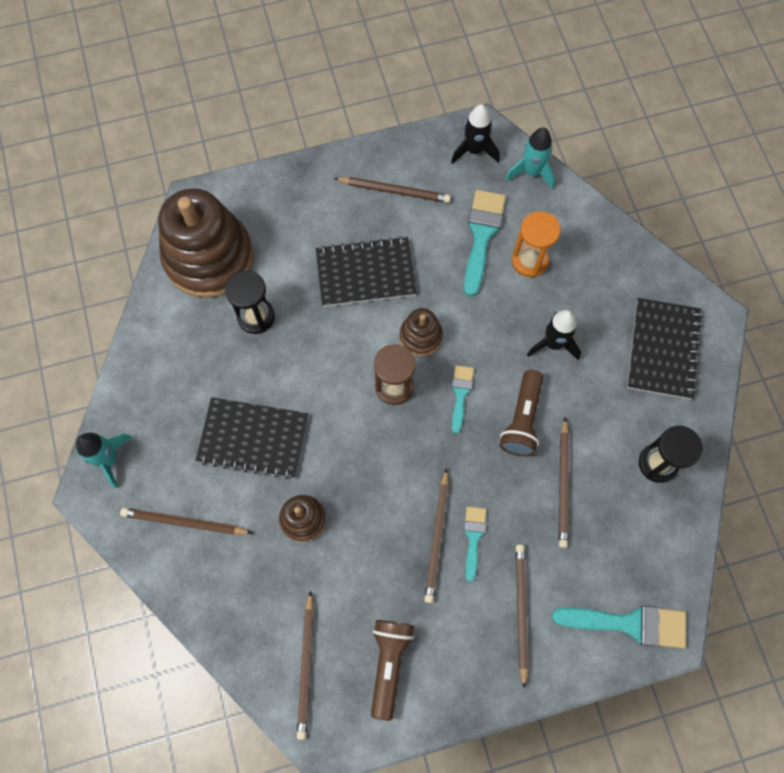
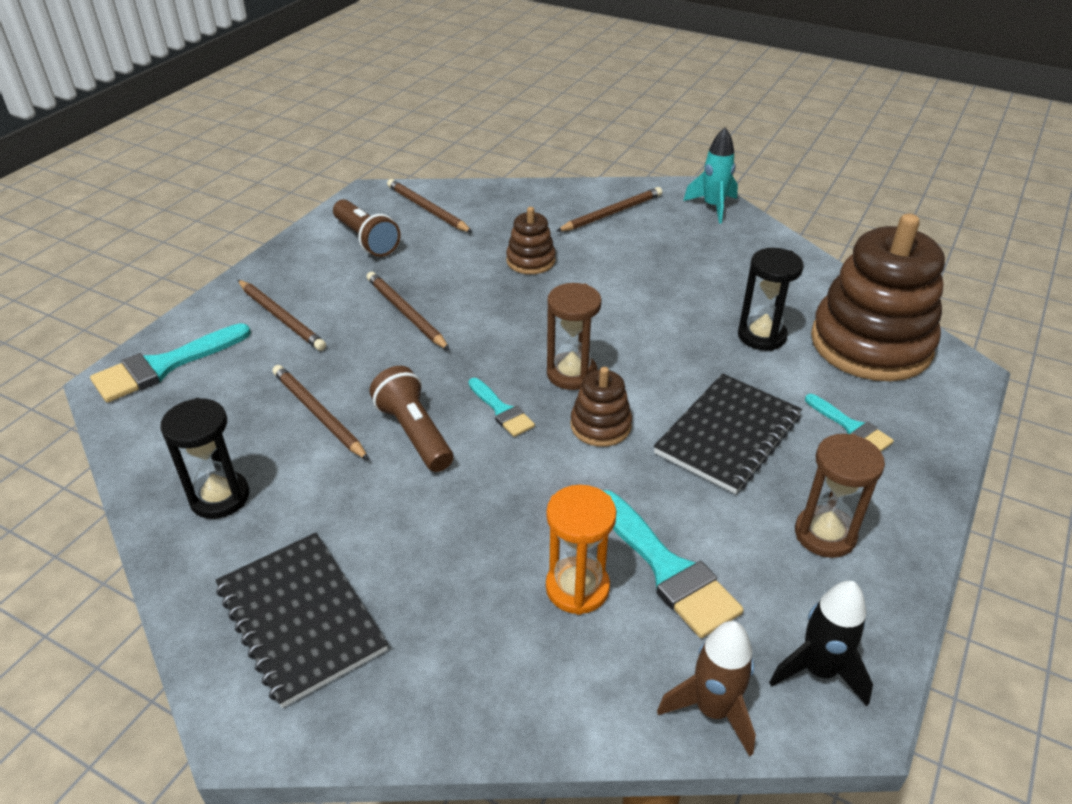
camera: 135 degrees right, 30 degrees down
black notebook [196,397,308,479] -> none
brown pencil [334,177,451,203] -> brown hourglass [795,434,885,558]
turquoise brush [464,506,486,582] -> turquoise brush moved to [805,394,894,451]
turquoise rocket [505,127,555,190] -> brown rocket [657,621,756,757]
black rocket [527,310,581,360] -> none

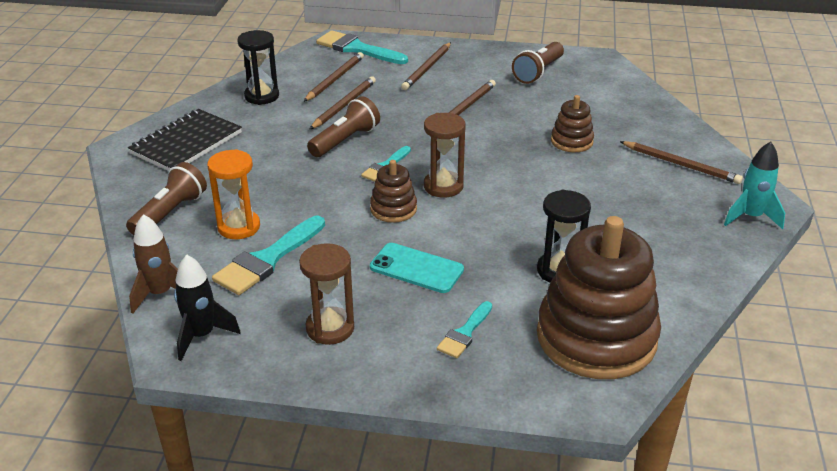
camera: 70 degrees right, 5 degrees down
brown pencil [387,179,473,233] -> brown pencil moved to [303,52,364,102]
black notebook [653,373,802,494] -> turquoise phone [370,243,464,293]
none -> brown flashlight [126,162,207,235]

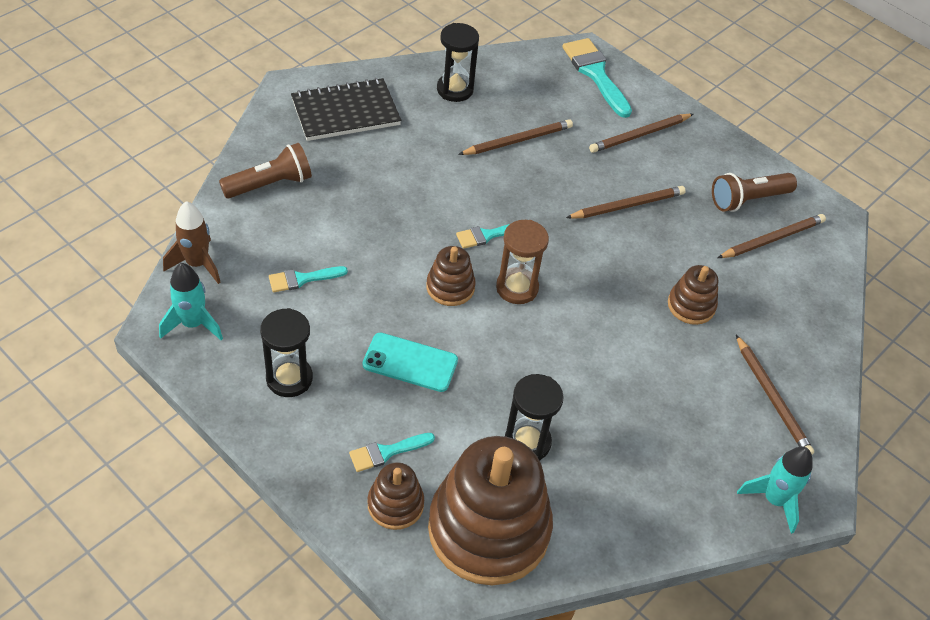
camera: 30 degrees right, 15 degrees up
black rocket [174,255,241,361] -> turquoise rocket [159,263,223,340]
orange hourglass [207,149,260,239] -> none
turquoise brush [212,216,325,295] -> turquoise brush [269,266,348,292], size x0.57
brown hourglass [299,243,354,345] -> black hourglass [260,308,313,397]
brown pencil [303,52,364,102] -> brown pencil moved to [718,214,826,258]
brown flashlight [307,96,380,157] -> none
turquoise phone [370,243,464,293] -> turquoise phone turned 45 degrees counterclockwise [363,333,458,392]
none -> brown stacking toy [368,462,424,530]

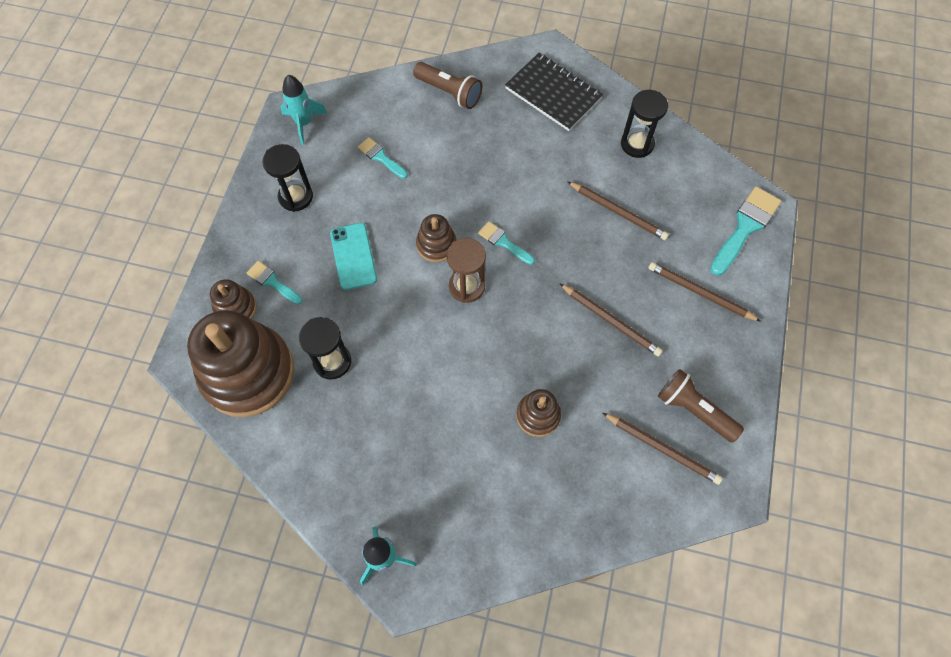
camera: 65 degrees right, 15 degrees up
brown rocket [163,201,221,284] -> none
brown pencil [736,335,814,454] -> none

